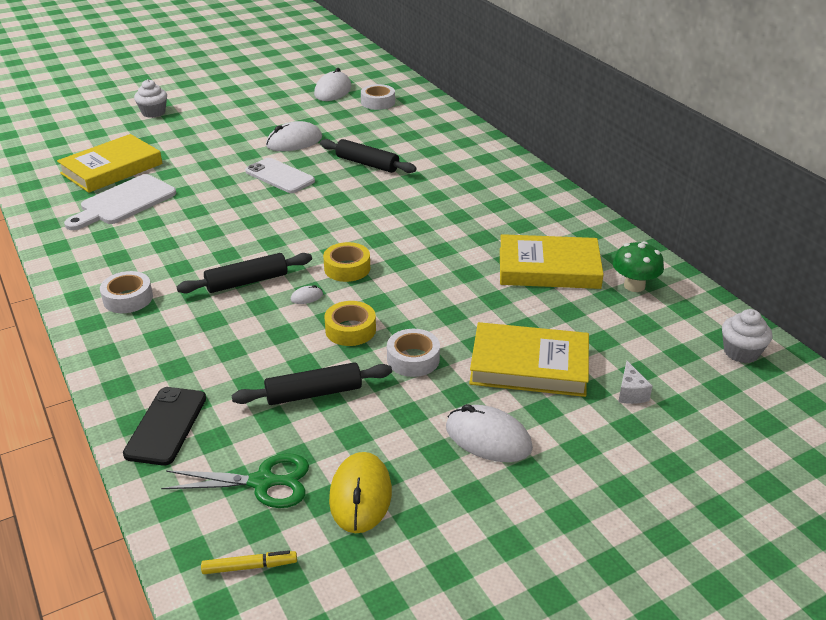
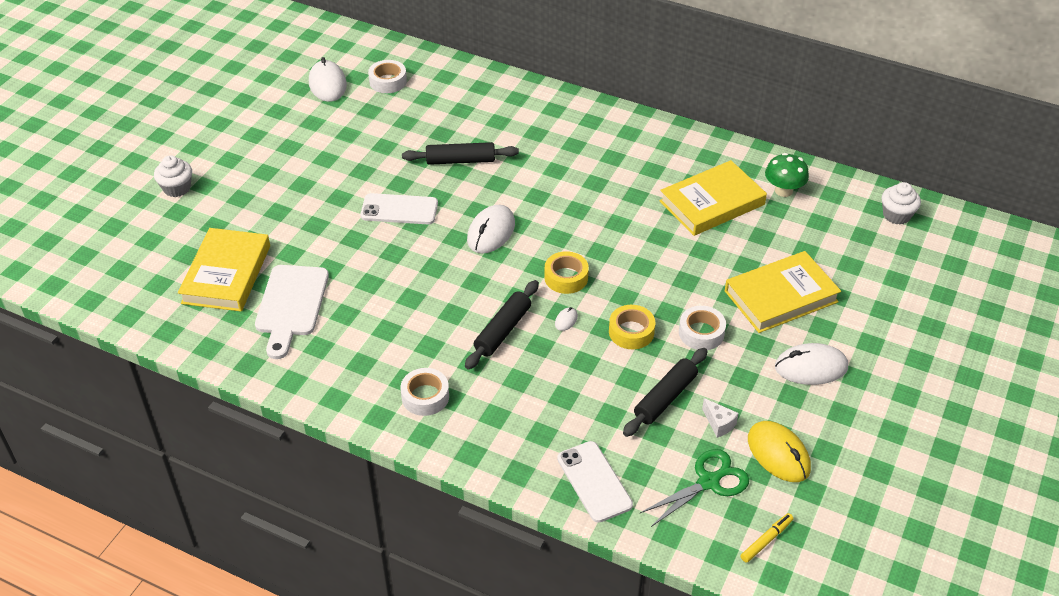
camera: 35 degrees left, 10 degrees up
black phone [123,387,206,466] -> white phone [557,441,633,523]
white mouse [266,121,322,151] -> white mouse moved to [467,205,515,253]
white cheese [618,361,653,404] -> white cheese moved to [702,398,739,438]

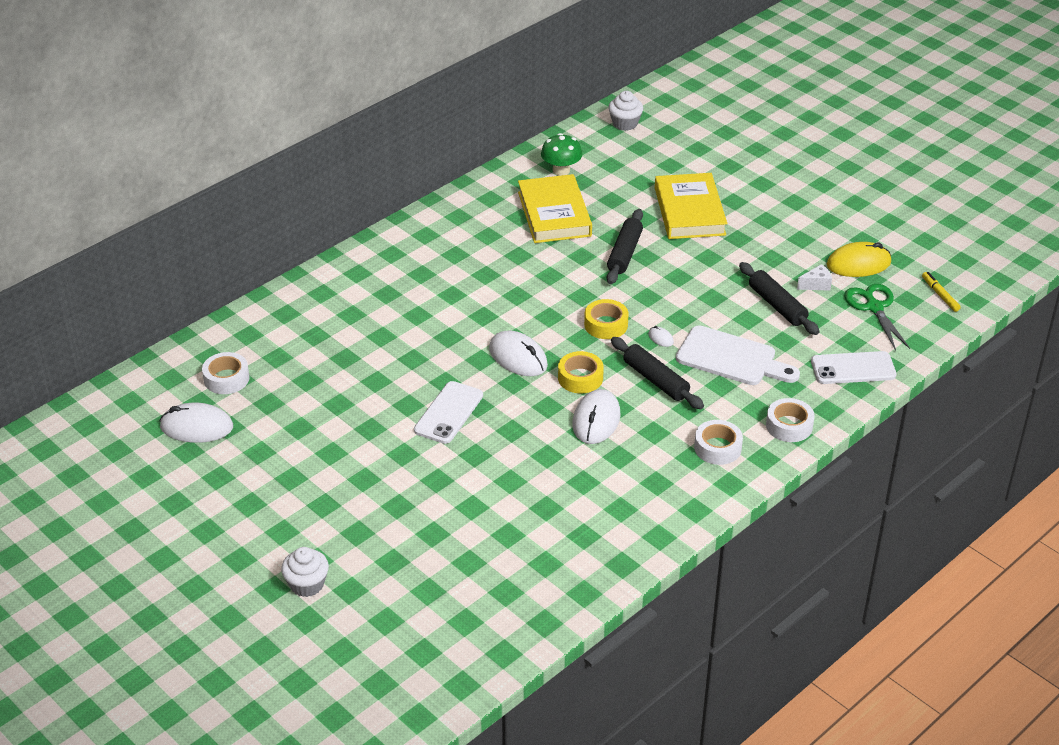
camera: 70 degrees left, 5 degrees down
yellow book [178,228,270,311] -> none
white cutting board [255,265,329,359] -> white cutting board moved to [676,325,800,385]
black rolling pin [402,142,519,165] -> black rolling pin moved to [607,209,643,284]
yellow tape [609,305,655,349] -> yellow tape moved to [558,351,604,393]
white tape [679,306,726,350] -> white tape moved to [766,398,815,442]
white mouse [775,343,848,385] -> white mouse moved to [572,389,620,444]

